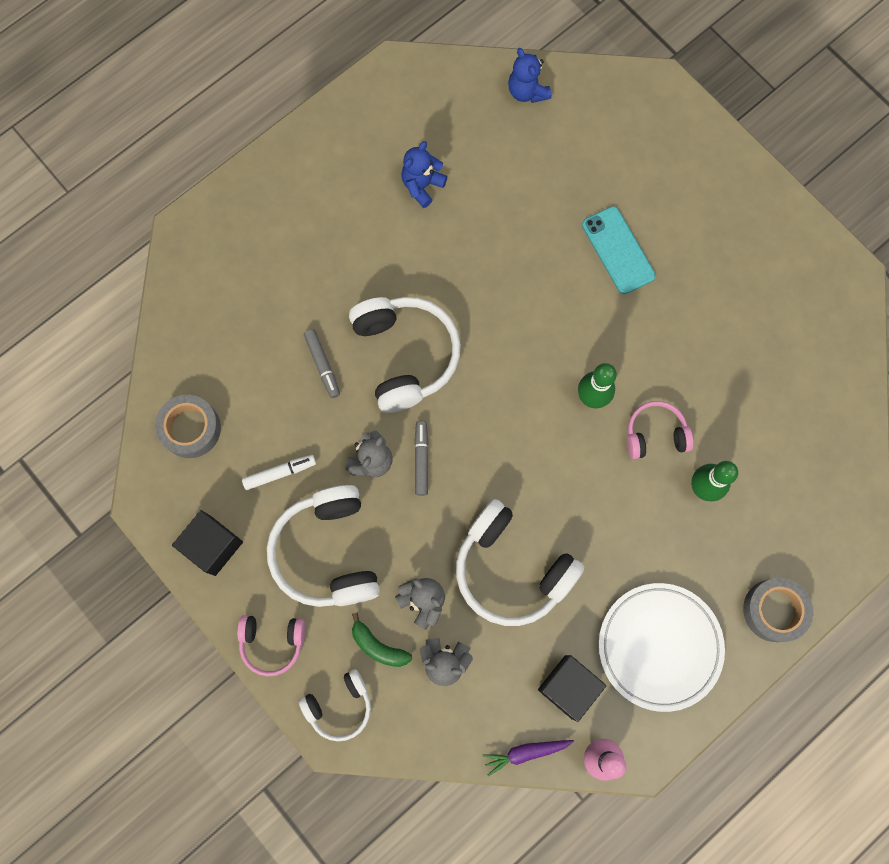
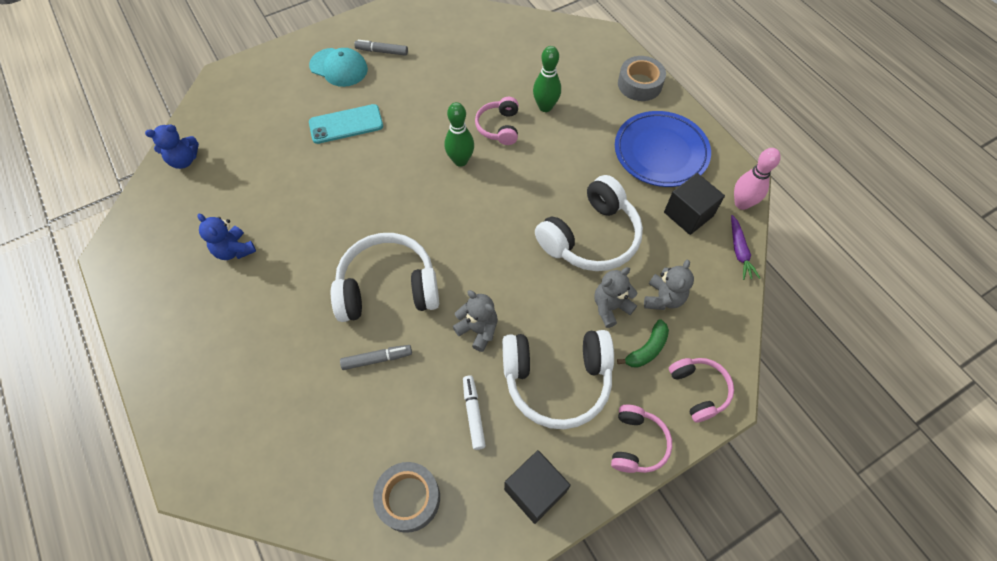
camera: 80 degrees left, 15 degrees down
white headphones [299,669,371,741] -> pink headphones [669,358,734,423]
grey marker [414,421,429,496] -> grey marker moved to [354,40,408,56]
white plate [599,583,725,712] -> blue plate [615,111,711,187]
none -> turquoise cap [309,48,368,87]

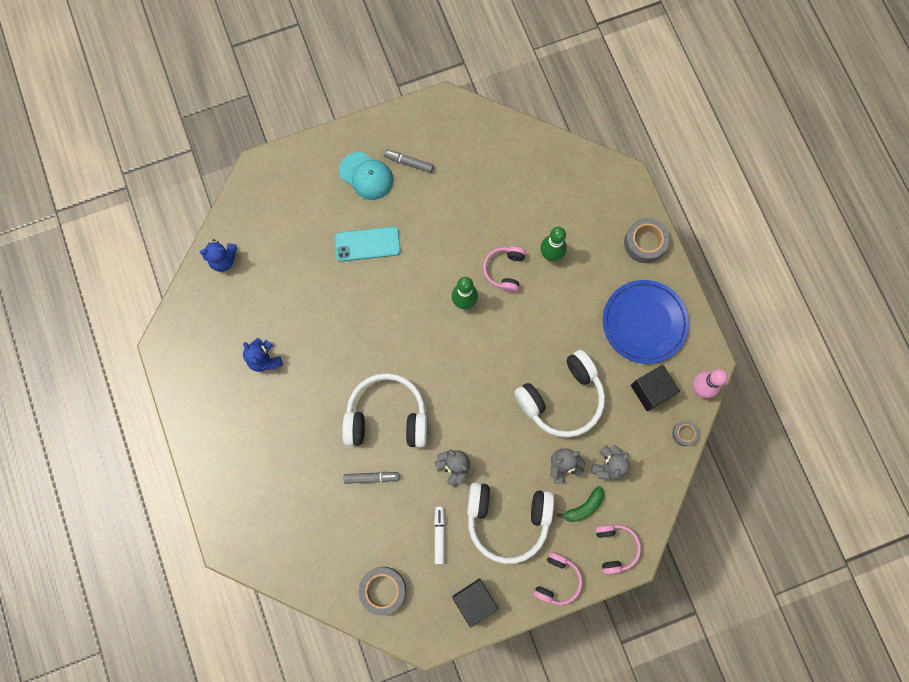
camera: 10 degrees right, 15 degrees up
purple carrot [731,215,760,280] -> grey tape [672,421,699,446]

